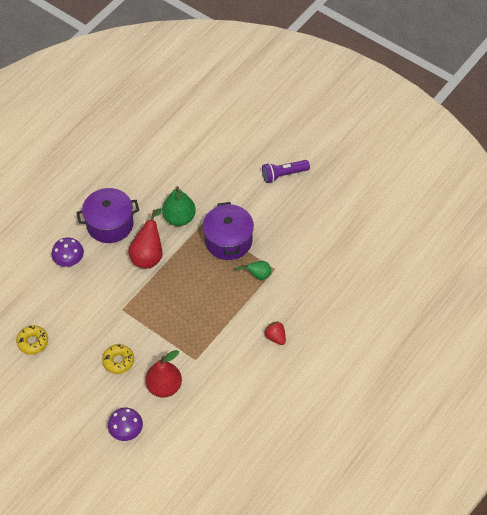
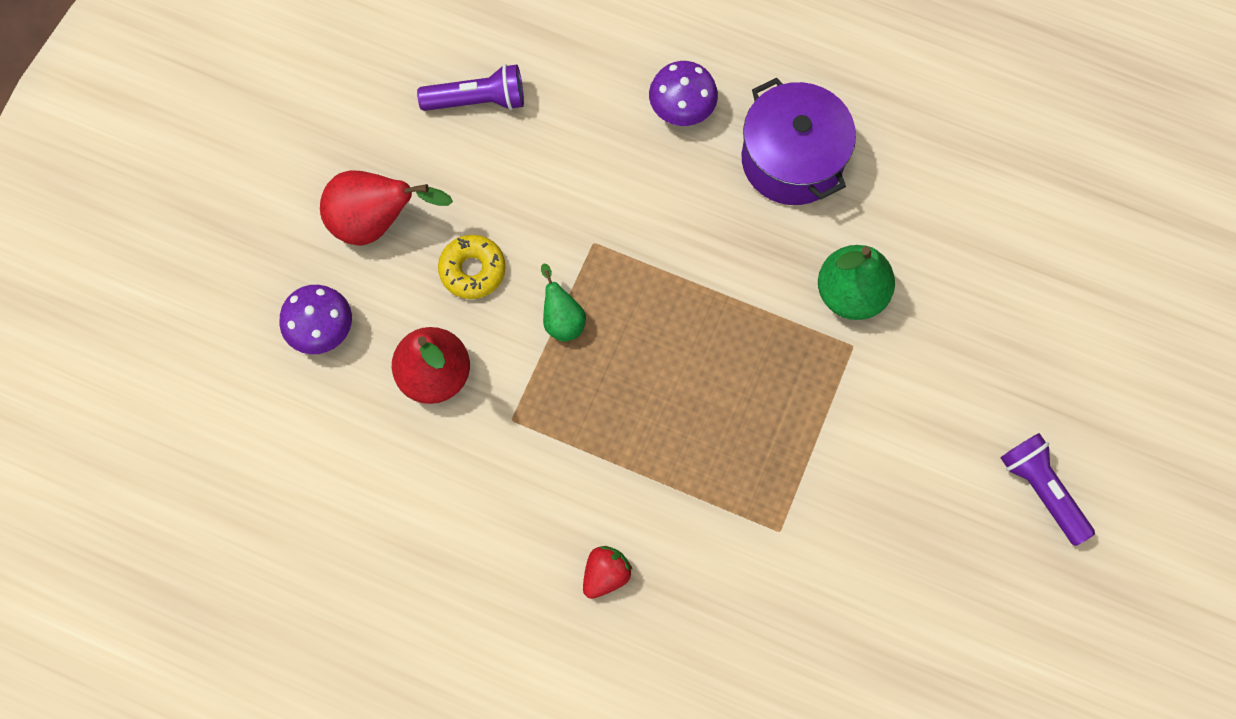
camera: 75 degrees right, 15 degrees up
yellow donut [16,325,48,355] -> purple flashlight [417,64,524,111]
red pear [128,209,163,269] -> red pear moved to [320,170,453,245]
purple pot [203,202,254,260] -> none
green pear [236,261,271,280] -> green pear moved to [541,264,586,342]

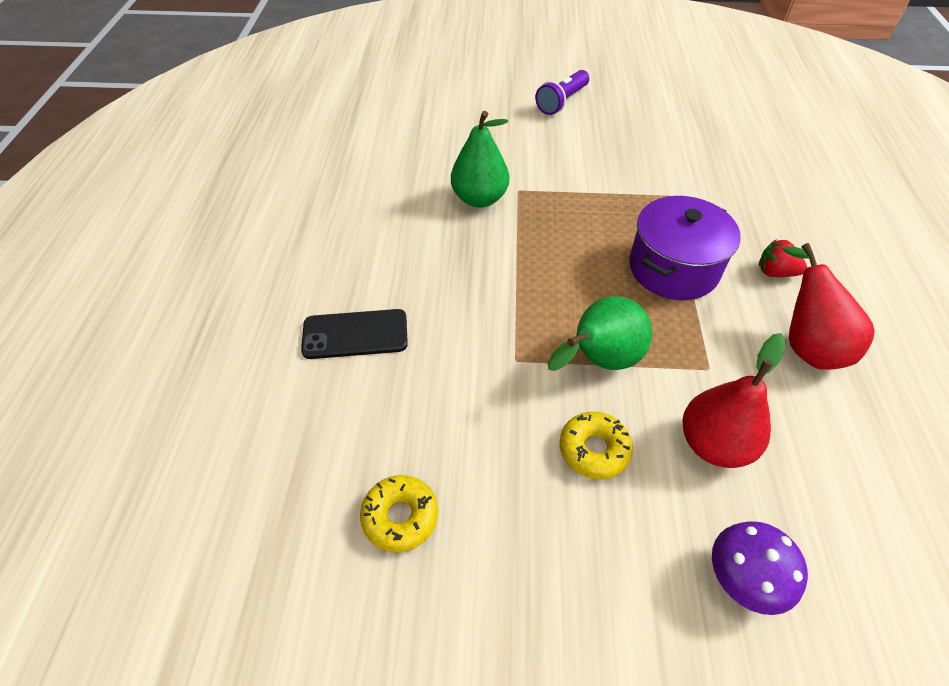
camera: 110 degrees left, 20 degrees down
red pear [320,170,453,245] -> red pear moved to [783,243,875,370]
purple flashlight [417,64,524,111] -> yellow donut [360,475,438,552]
green pear [541,264,586,342] -> green pear [547,296,652,371], size x1.76
purple mushroom [649,61,718,126] -> black phone [301,309,408,359]
purple pot [741,78,856,205] -> purple pot moved to [629,196,740,300]

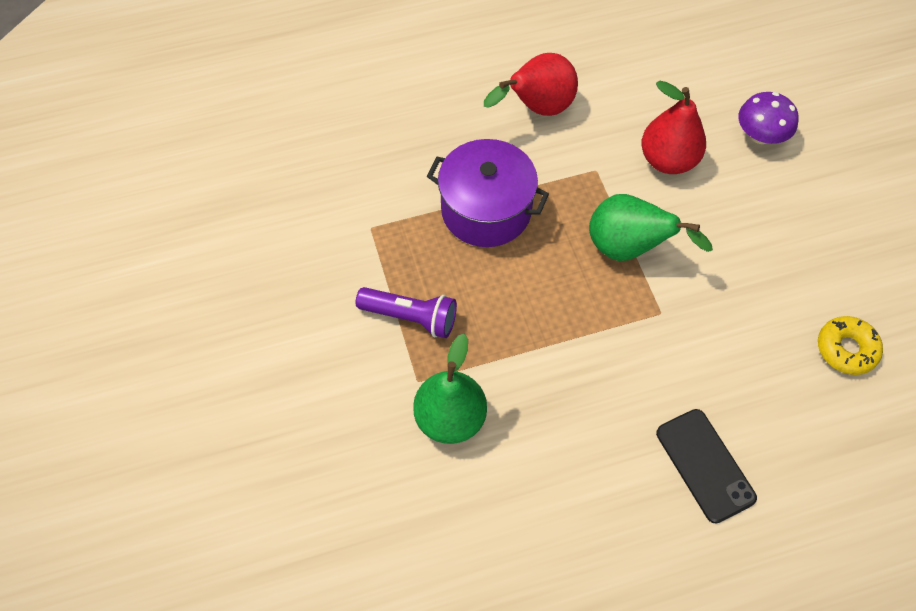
camera: 110 degrees left, 10 degrees up
purple flashlight [535,70,589,115] -> purple flashlight moved to [356,287,457,338]
yellow donut [559,412,633,479] -> none
red strawberry [759,239,807,277] -> none

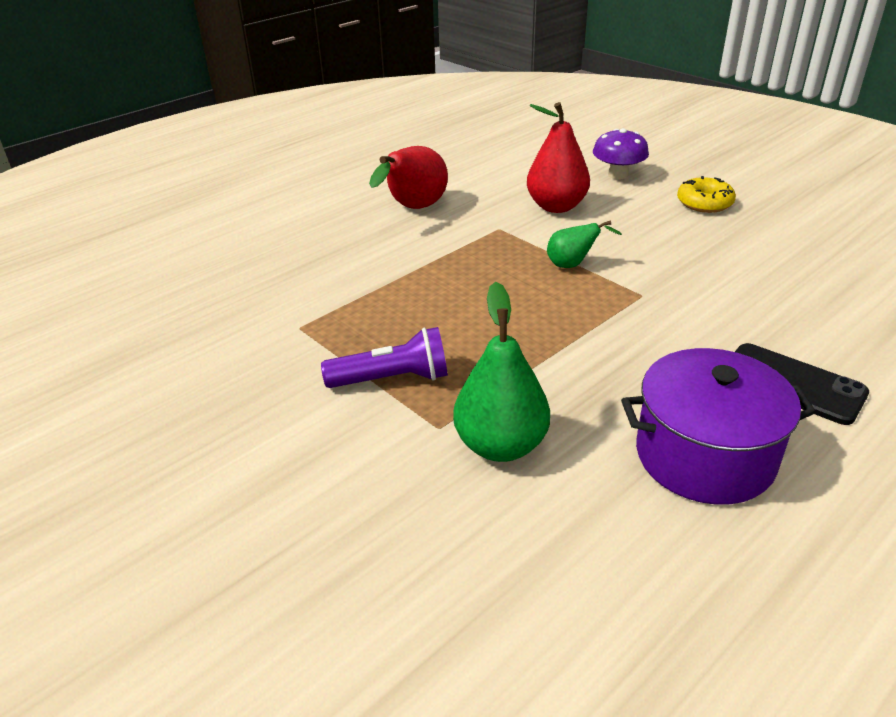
camera: 25 degrees left, 25 degrees down
purple pot [427,139,549,247] -> purple pot moved to [621,348,816,505]
green pear [589,194,713,261] -> green pear [547,220,622,268], size x0.57
yellow donut [818,316,883,375] -> yellow donut moved to [677,176,736,213]

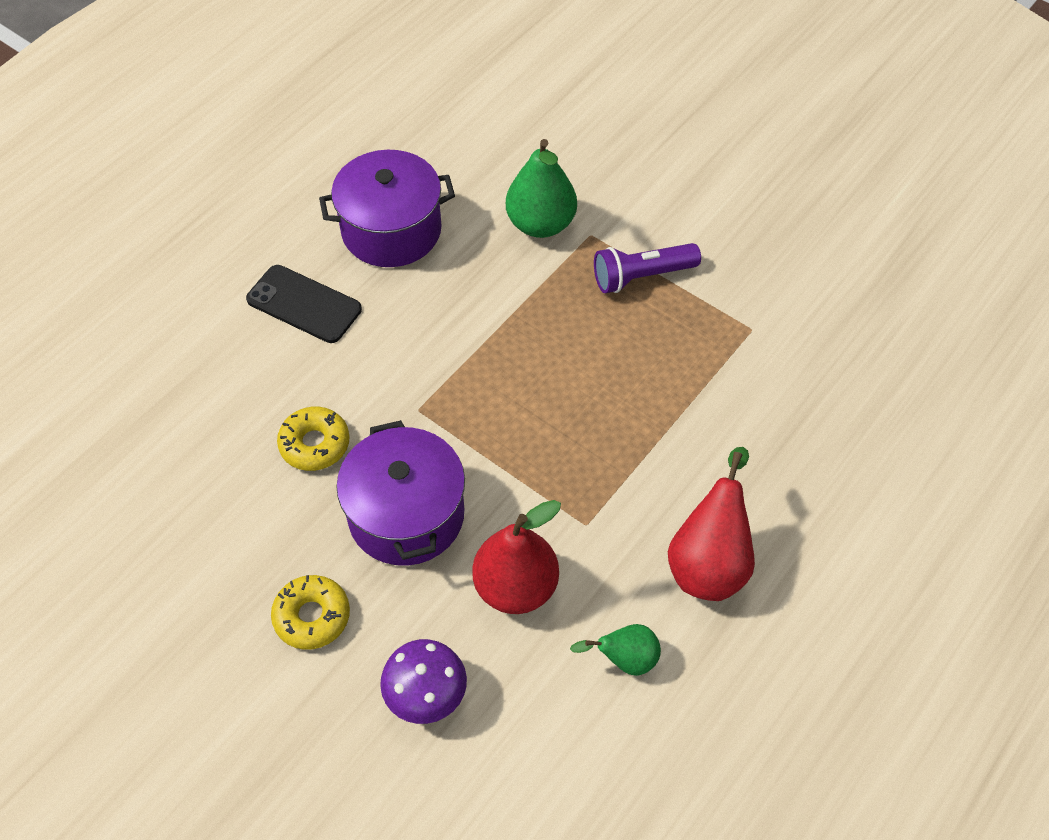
camera: 170 degrees right, 20 degrees up
green pear [547,220,622,268] -> green pear moved to [570,624,661,676]
none -> yellow donut [277,406,350,471]
none -> purple pot [337,420,465,566]

